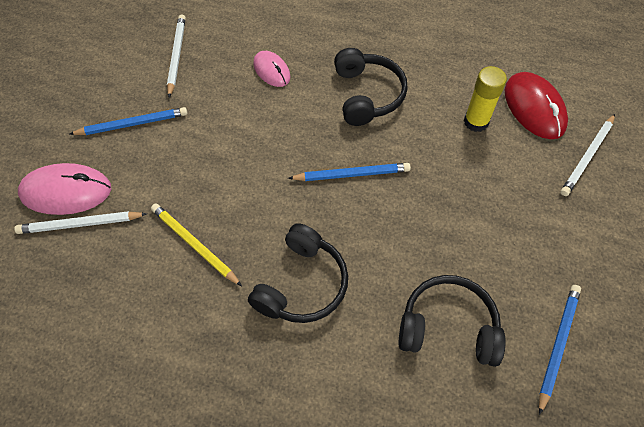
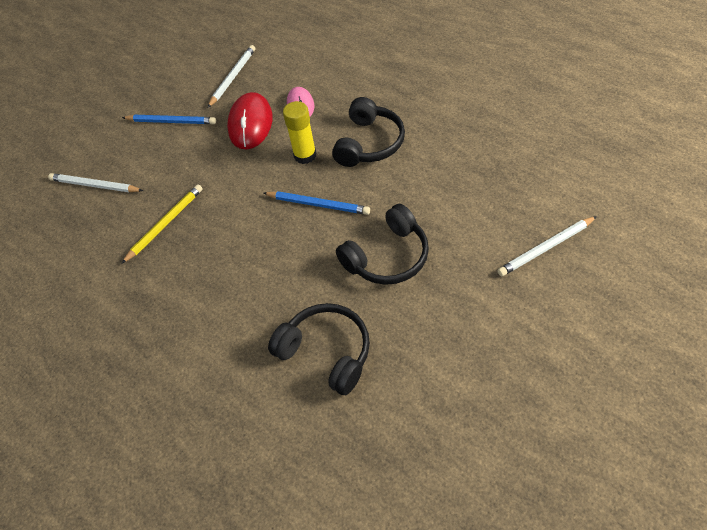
camera: 30 degrees right, 5 degrees down
pink mouse [18,163,111,215] -> none
yellow pencil [151,203,242,286] -> yellow pencil turned 60 degrees clockwise [121,184,203,264]
black headphones [248,223,348,323] -> black headphones moved to [336,204,429,285]
yellow glue stick [464,66,507,132] -> yellow glue stick moved to [283,101,316,164]
red mouse [504,72,568,139] -> red mouse moved to [227,92,273,149]
blue pencil [539,285,581,415] -> none

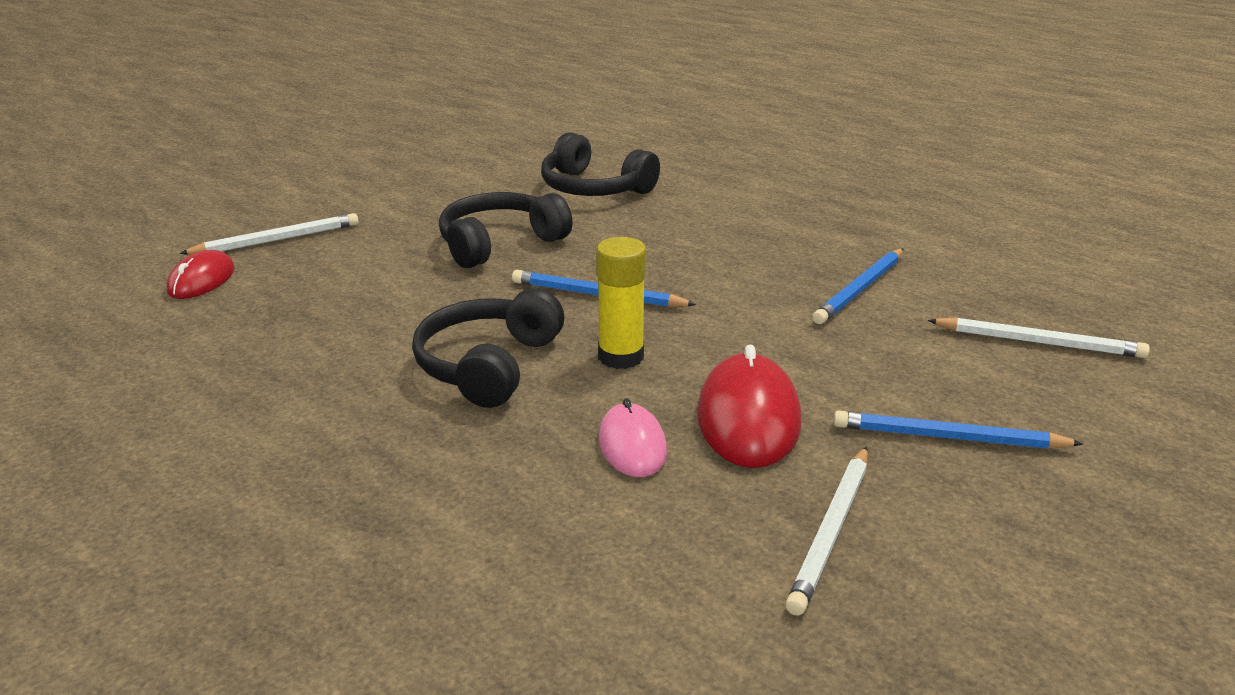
camera: 175 degrees right, 25 degrees down
yellow pencil [121,184,203,264] -> blue pencil [812,249,903,324]
none -> red mouse [166,250,235,299]

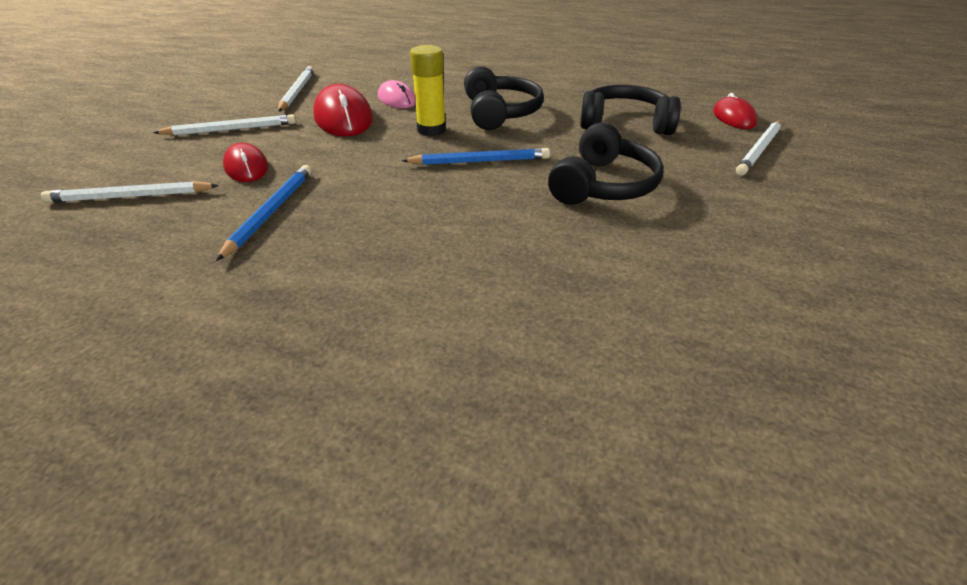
camera: 155 degrees right, 10 degrees up
black headphones [541,132,660,196] -> black headphones moved to [580,85,681,135]
blue pencil [833,410,1083,449] -> white pencil [153,114,296,136]
none -> red mouse [223,143,268,182]

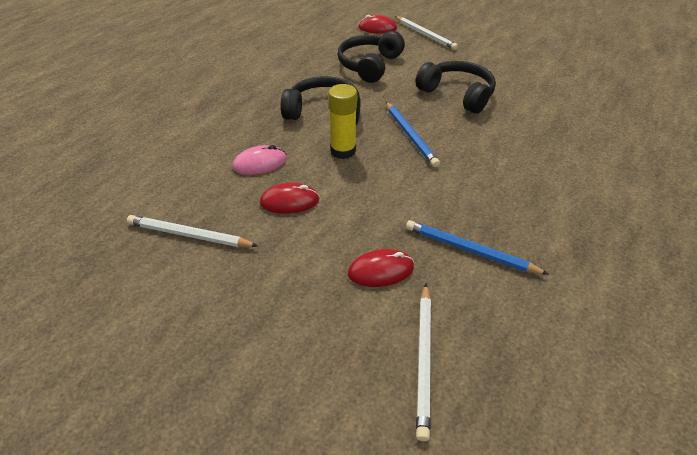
camera: 75 degrees left, 5 degrees up
white pencil [153,114,296,136] -> none
red mouse [313,84,373,136] -> red mouse [260,183,320,214], size x0.62
blue pencil [401,148,550,165] -> blue pencil turned 150 degrees clockwise [386,102,440,167]

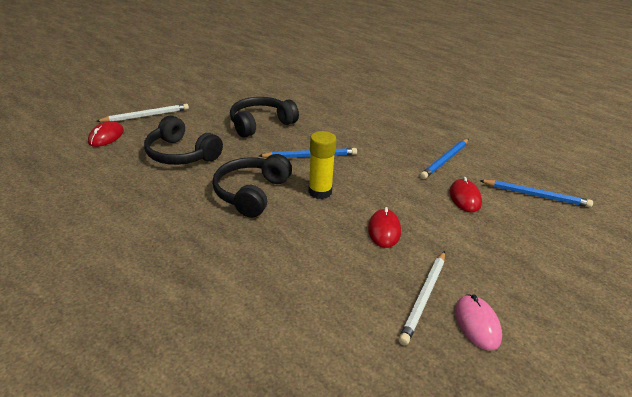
camera: 80 degrees left, 10 degrees down
pink mouse [233,145,287,175] -> pink mouse moved to [455,294,502,350]
white pencil [416,284,431,441] -> blue pencil [479,180,593,208]

